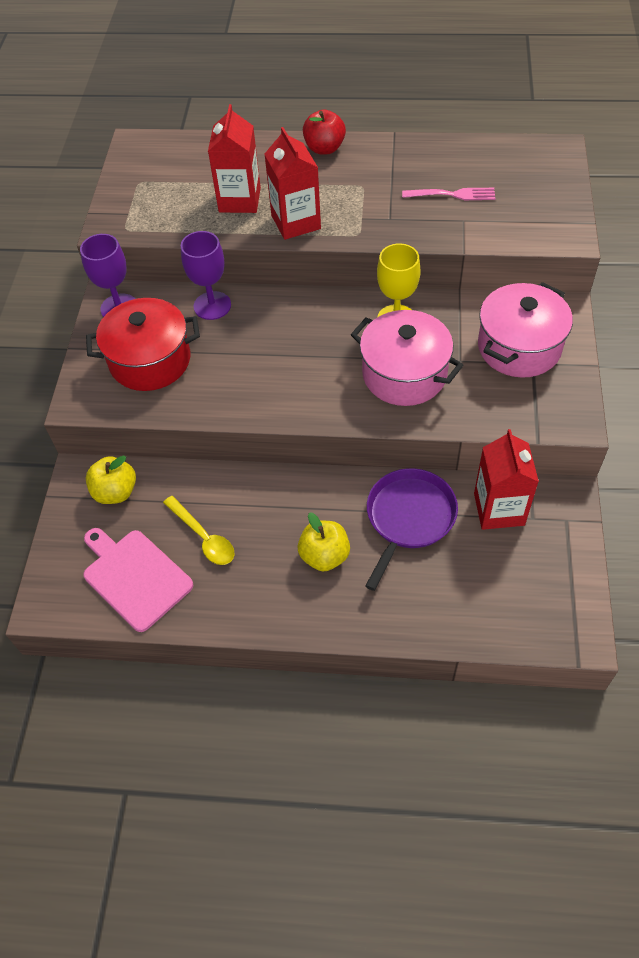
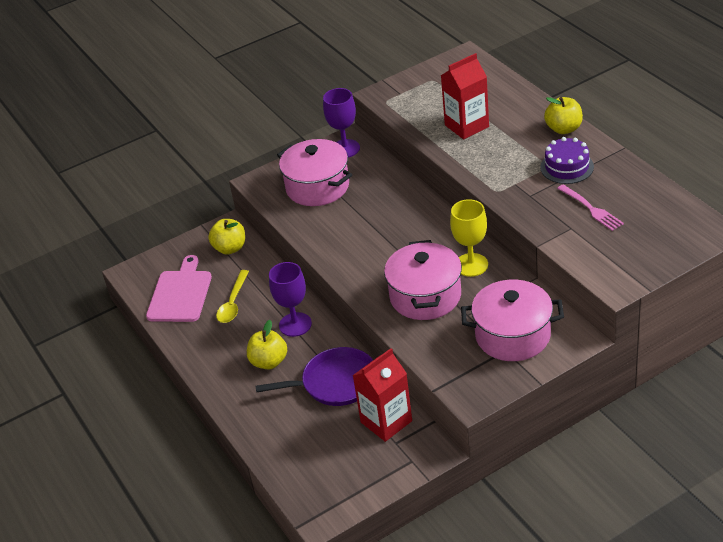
camera: 55 degrees right, 15 degrees down
red pot [86,298,200,391] -> pink pot [277,139,352,206]
purple goblet [181,231,231,320] -> purple goblet moved to [269,262,312,337]
red carton [265,127,321,240] -> none
red apple [303,109,346,155] -> yellow apple [544,97,583,134]
none -> purple cake [540,137,594,184]

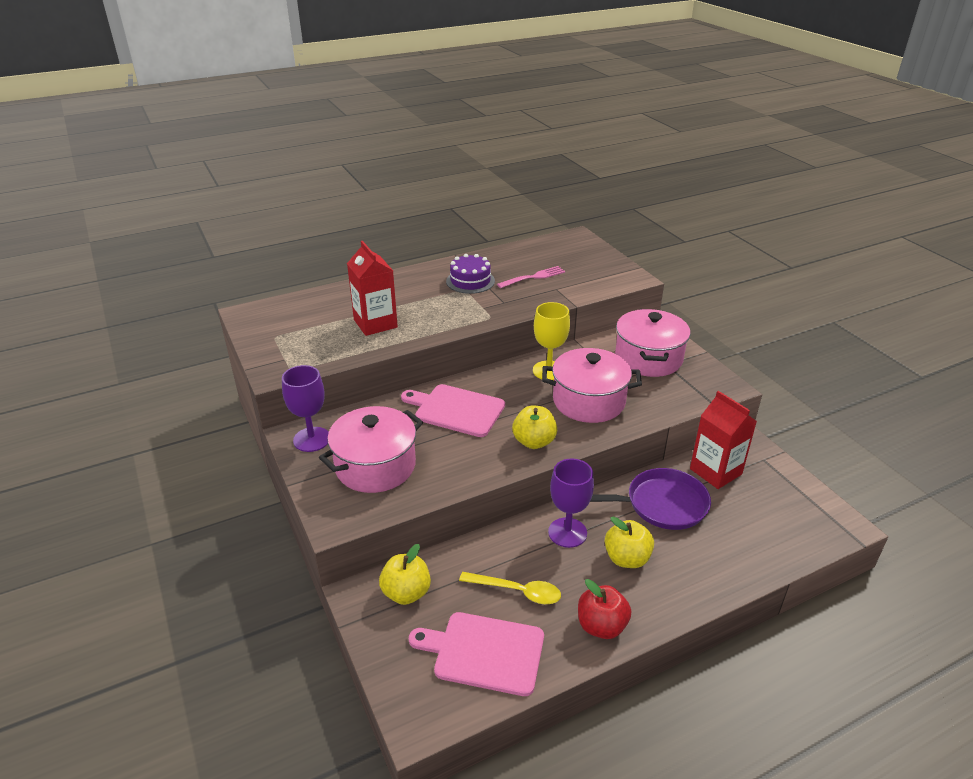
camera: 90 degrees left, 5 degrees down
purple pan [255,347,373,406] -> purple pan turned 90 degrees clockwise [590,468,711,530]
yellow apple [544,97,583,134] -> yellow apple moved to [512,406,557,449]
none -> pink cutting board [401,384,505,437]
none -> red apple [578,579,631,639]

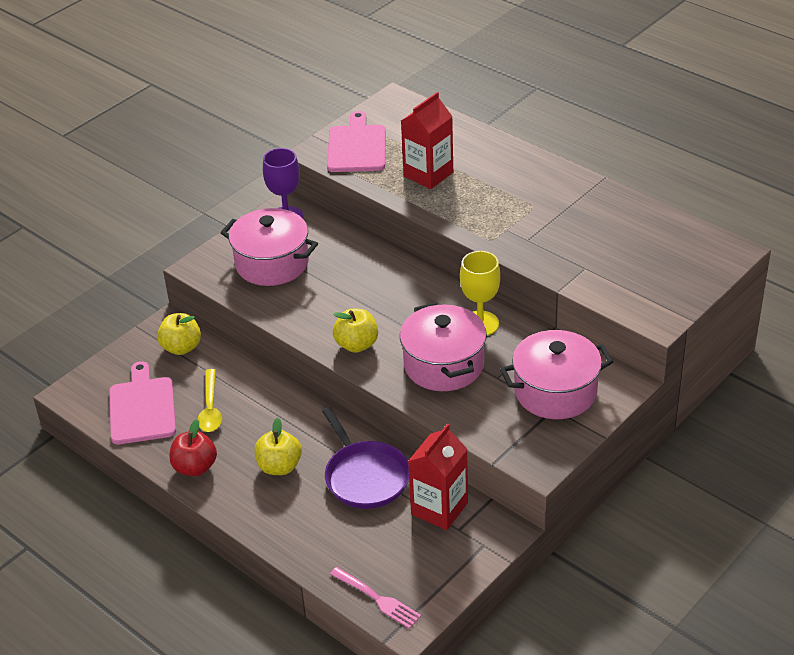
camera: 70 degrees right, 5 degrees up
pink cutting board [401,384,505,437] -> pink cutting board moved to [327,111,386,172]
purple cake [446,254,495,294] -> none
pink fork [497,266,565,288] -> pink fork moved to [330,567,421,629]
purple goblet [548,459,594,548] -> none

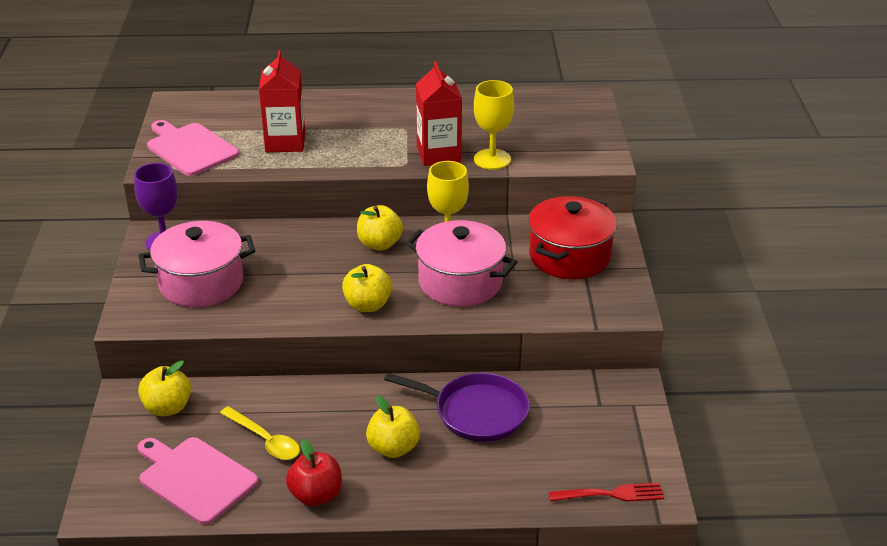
camera: 45 degrees left, 5 degrees down
pink fork [330,567,421,629] -> red fork [549,483,664,501]
red carton [408,423,468,530] -> red carton moved to [416,61,462,166]
pink pot [500,330,613,419] -> red pot [528,196,617,279]
none -> yellow apple [357,205,403,250]
none -> yellow goblet [474,80,514,170]

